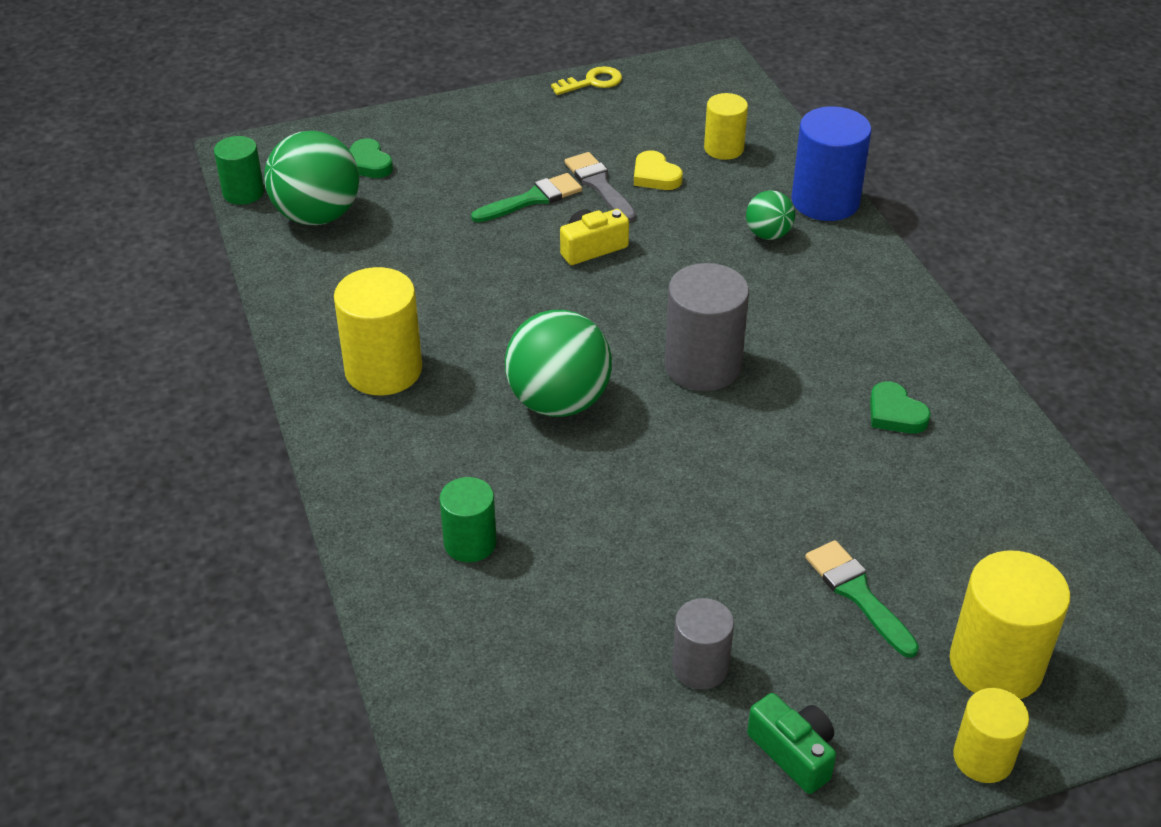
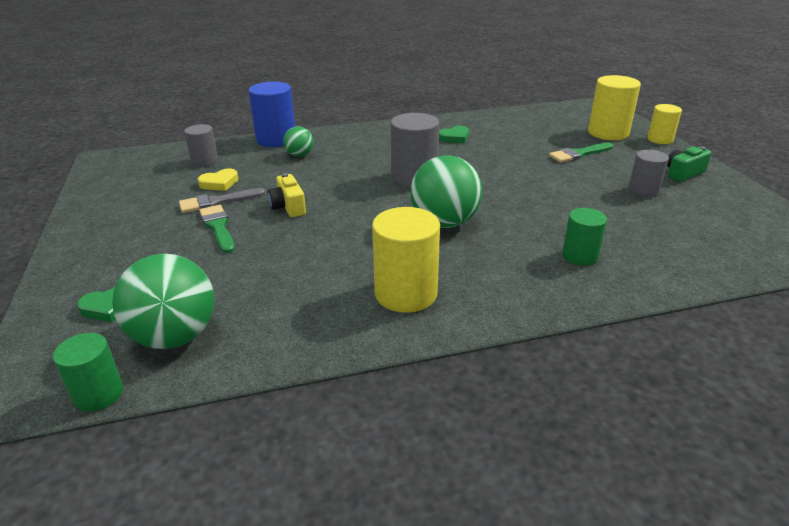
camera: 85 degrees left, 10 degrees down
yellow key [551,66,622,95] -> none
yellow cylinder [704,93,748,160] -> grey cylinder [184,124,218,167]

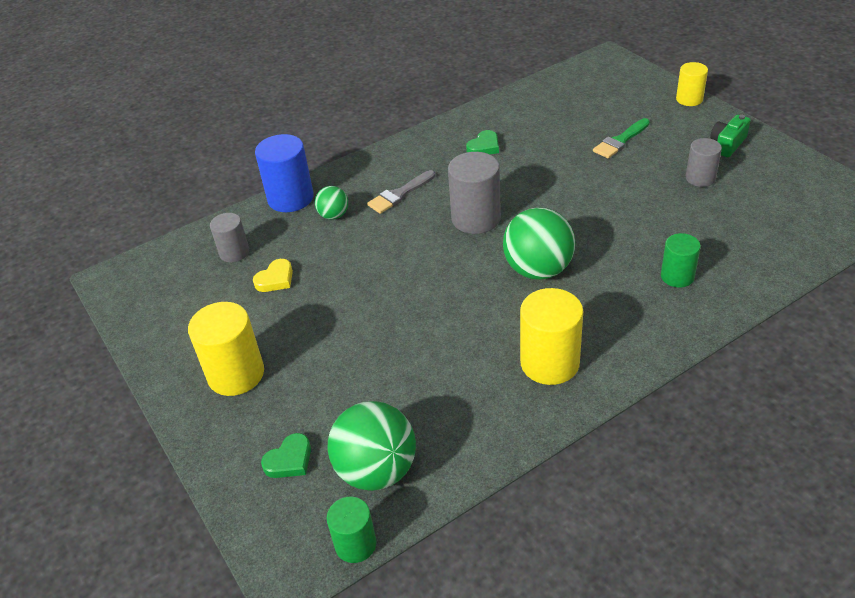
camera: 15 degrees left, 10 degrees up
grey brush [179,188,266,213] -> grey brush moved to [367,170,435,214]
green brush [199,205,235,253] -> none
yellow camera [268,173,306,217] -> none
yellow cylinder [588,75,641,140] -> yellow cylinder moved to [188,302,264,396]

